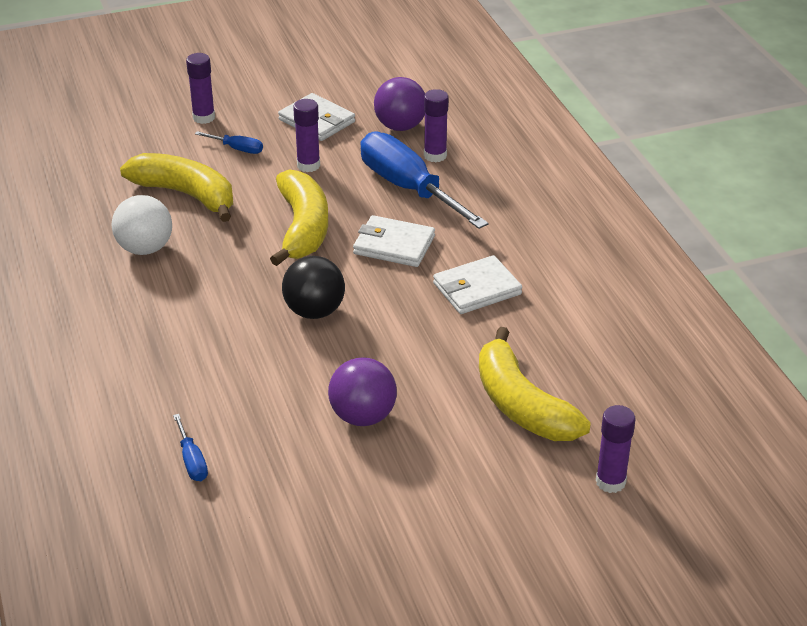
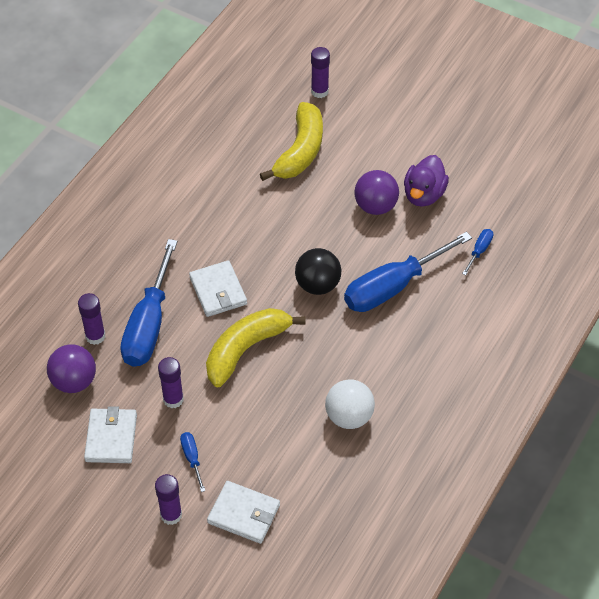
camera: 130 degrees left, 15 degrees up
yellow banana [120,153,233,222] -> none
white wallet [433,255,522,314] -> white wallet moved to [207,481,280,544]
none -> blue screwdriver [344,232,472,312]
none -> purple duck [404,155,449,207]

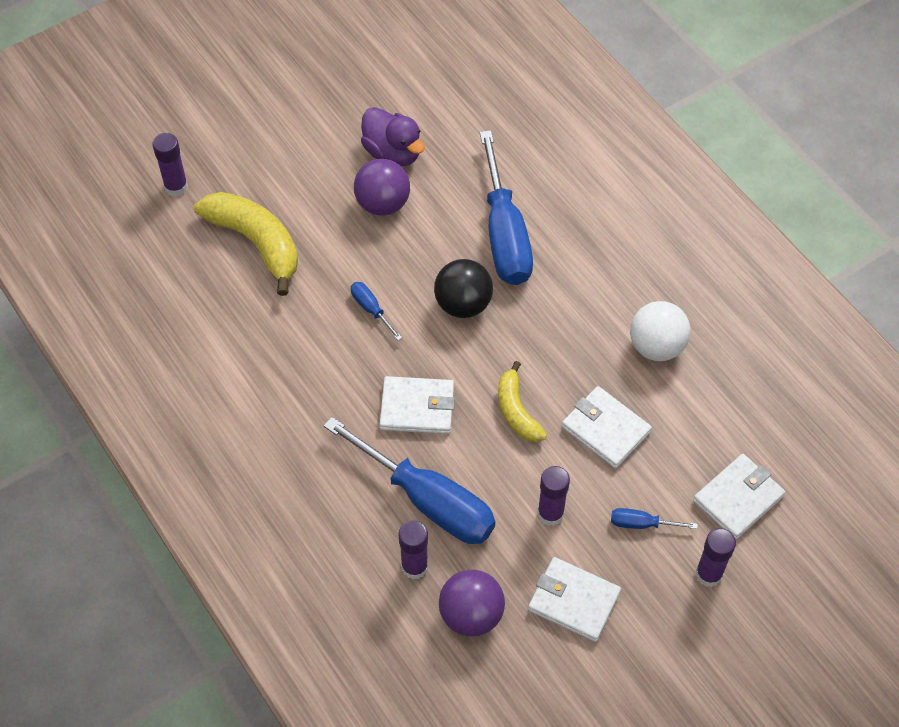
camera: 65 degrees left, 5 degrees up
yellow banana [206,308,306,388] -> yellow banana [498,361,547,442], size x0.60
blue screwdriver [462,229,493,275] -> blue screwdriver moved to [351,282,402,341]
none -> white wallet [562,386,652,468]

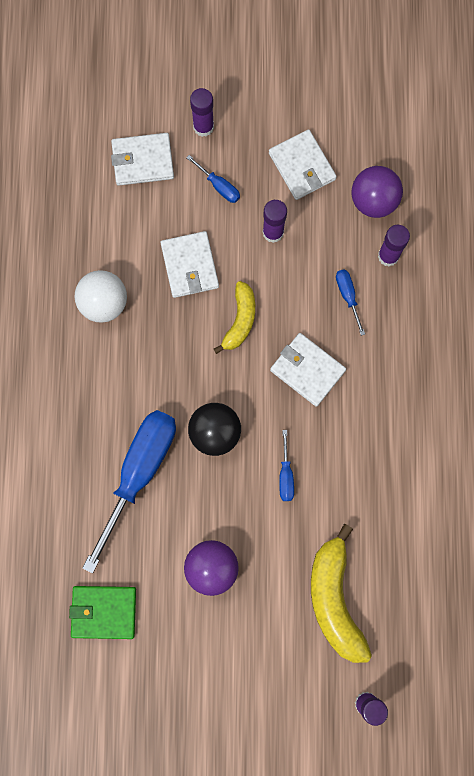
camera: 145 degrees left, 20 degrees up
blue screwdriver [324,417,495,544] -> blue screwdriver [336,269,365,336], size x0.42
purple duck [361,107,425,166] -> none
none -> green wallet [69,586,136,639]

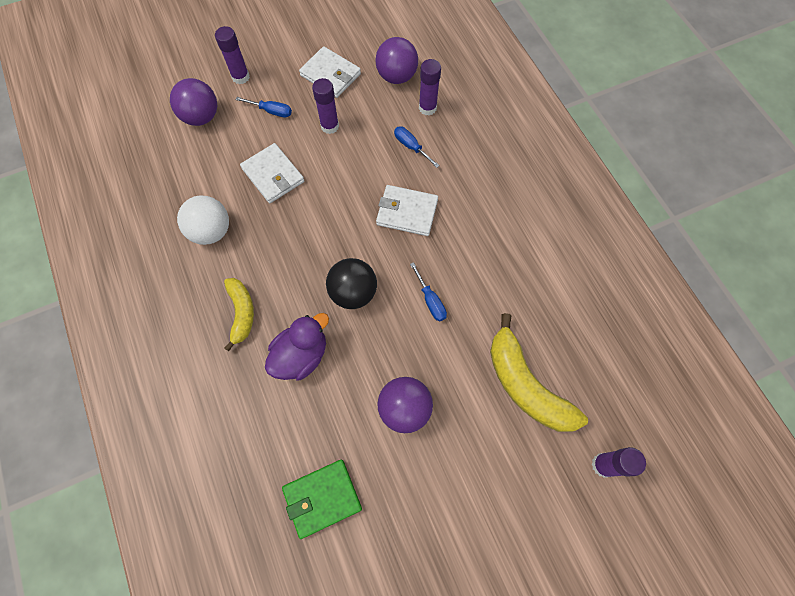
camera: 25 degrees left, 10 degrees down
blue screwdriver [82,410,176,573] -> purple duck [265,313,329,380]
white wallet [111,133,174,186] -> purple ball [170,78,217,126]
yellow banana [214,281,255,354] -> yellow banana moved to [224,278,254,351]

